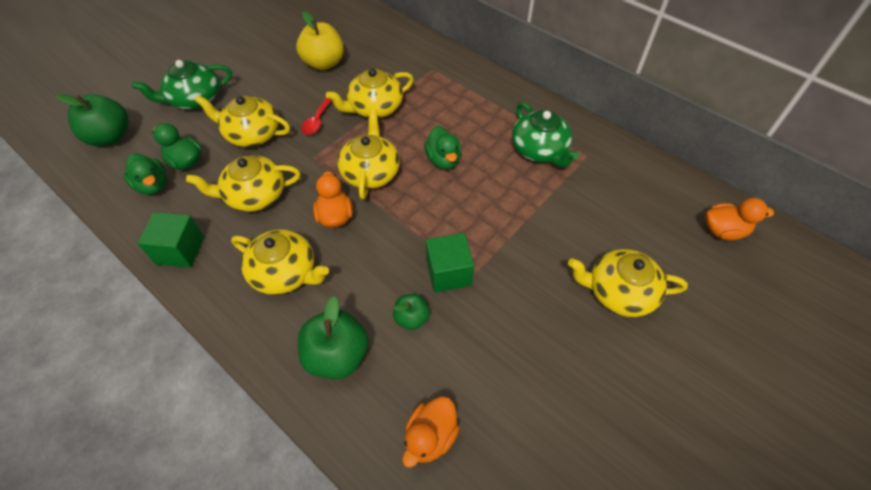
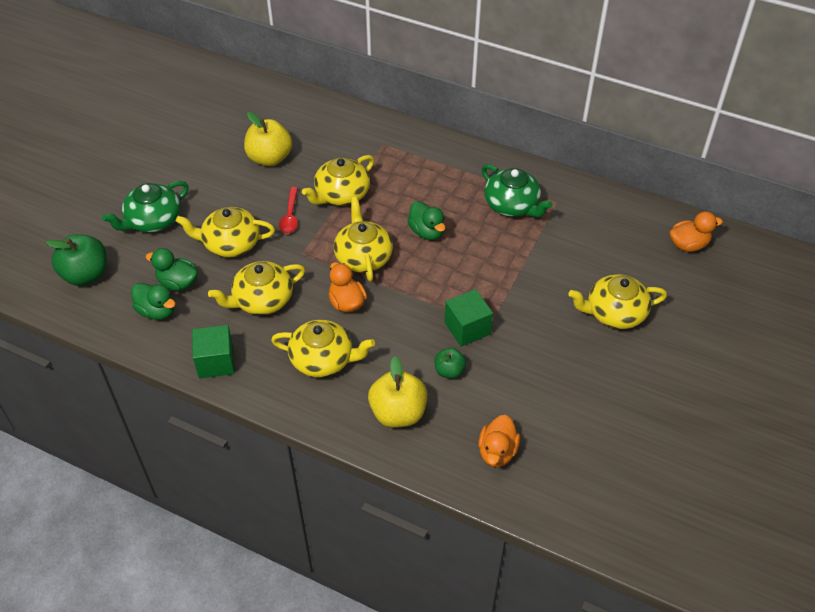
camera: 15 degrees left, 5 degrees down
green apple [298,296,369,379] -> yellow apple [368,356,427,428]

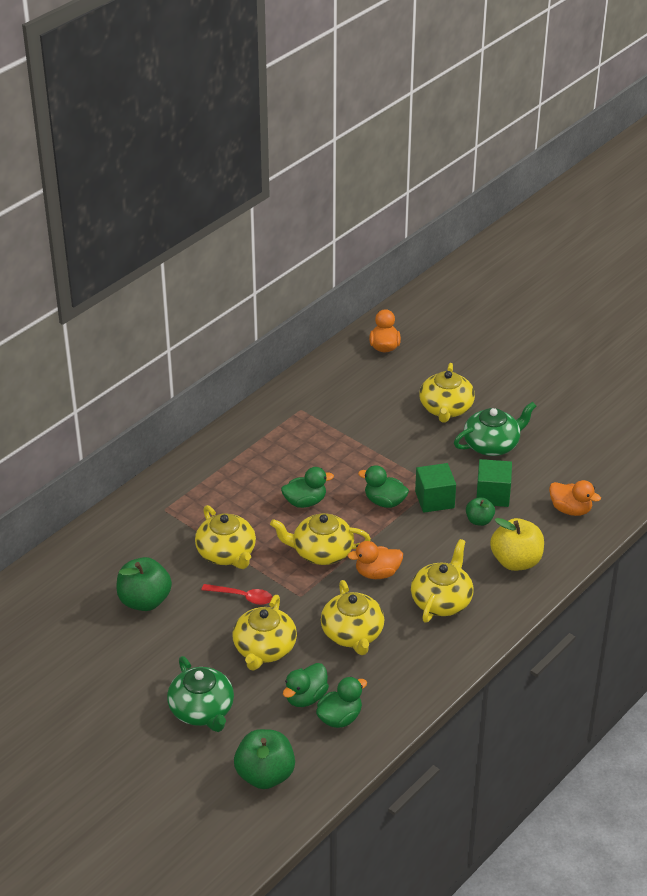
camera: 75 degrees left, 10 degrees down
green cube [192,325,235,378] -> green cube moved to [476,459,512,507]
yellow apple [244,112,292,166] -> green apple [116,557,172,611]
green teapot [482,164,552,217] -> green teapot moved to [454,402,536,456]
none -> green duck [358,465,409,508]

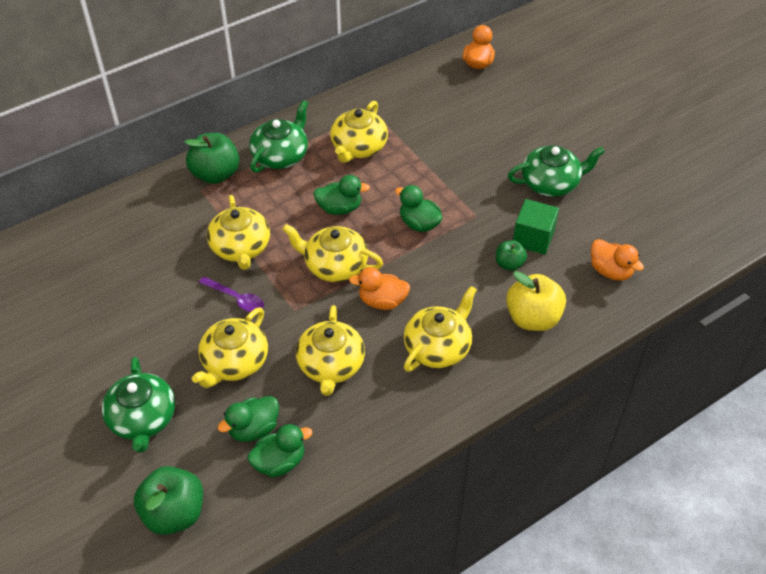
camera: 15 degrees right, 10 degrees up
green apple [116,557,172,611] -> green apple moved to [184,133,239,184]
red spoon [201,584,272,605] -> purple spoon [199,277,264,312]
green cube [415,463,456,513] -> none
yellow teapot [419,363,475,423] -> yellow teapot moved to [330,101,388,163]
none -> green teapot [249,100,308,173]

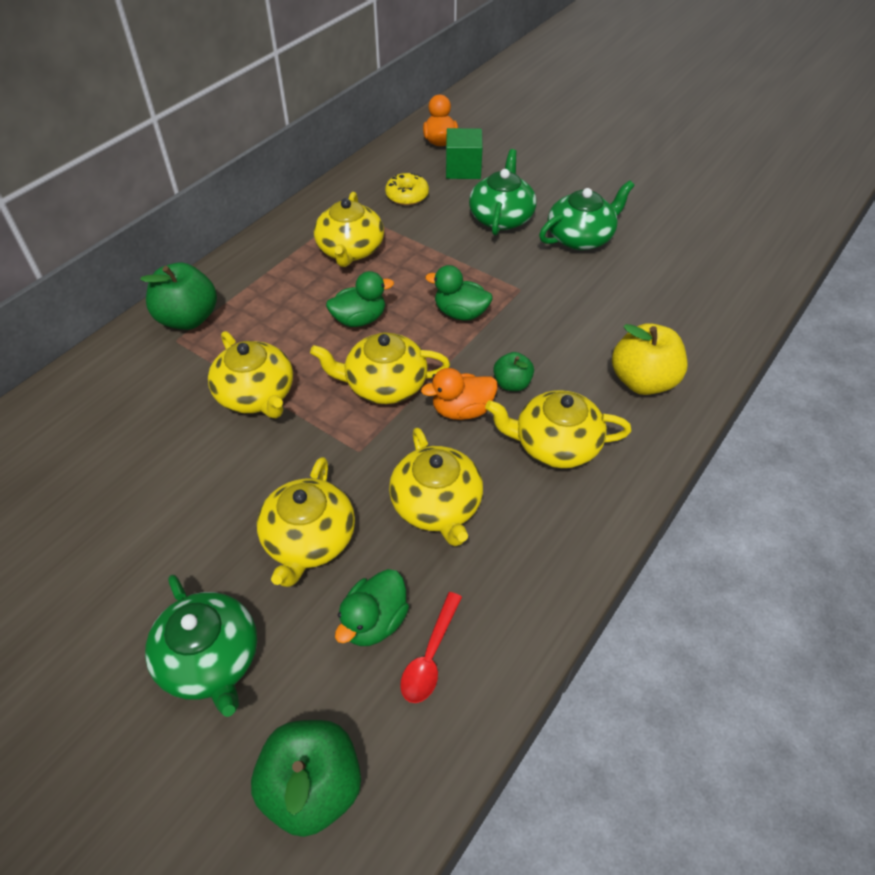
camera: 20 degrees left, 0 degrees up
purple spoon [199,277,264,312] -> none
green duck [248,424,312,478] -> red spoon [400,592,462,703]
green teapot [249,100,308,173] -> green teapot moved to [469,149,536,236]
yellow teapot [404,286,477,372] -> yellow teapot turned 105 degrees counterclockwise [485,390,631,468]
green apple [496,240,527,271] -> green apple moved to [493,352,534,391]
green cube [513,199,559,255] -> green cube moved to [446,128,483,179]
orange duck [591,239,644,281] -> none
none -> yellow donut [385,173,429,205]

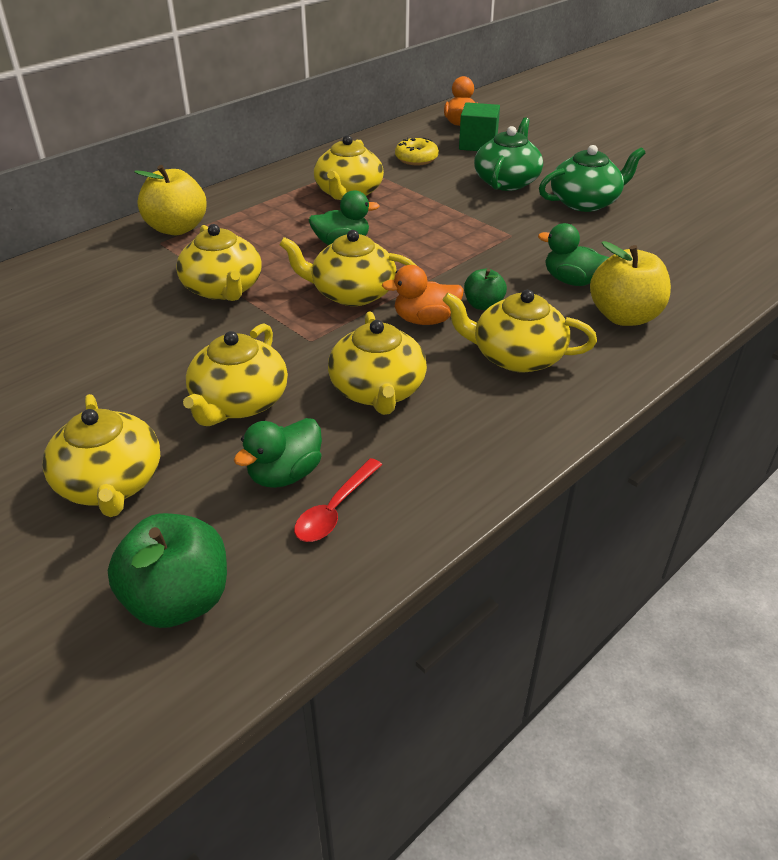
camera: 10 degrees right, 10 degrees down
green apple [140,263,217,330] -> yellow apple [134,165,207,235]
green teapot [145,575,257,717] -> yellow teapot [42,394,160,517]
green duck [425,265,493,320] -> green duck moved to [538,223,609,286]

